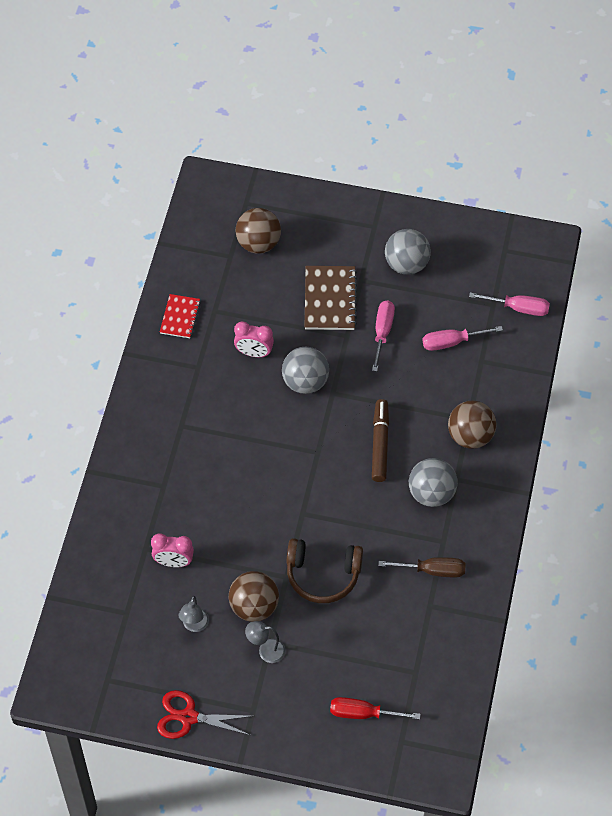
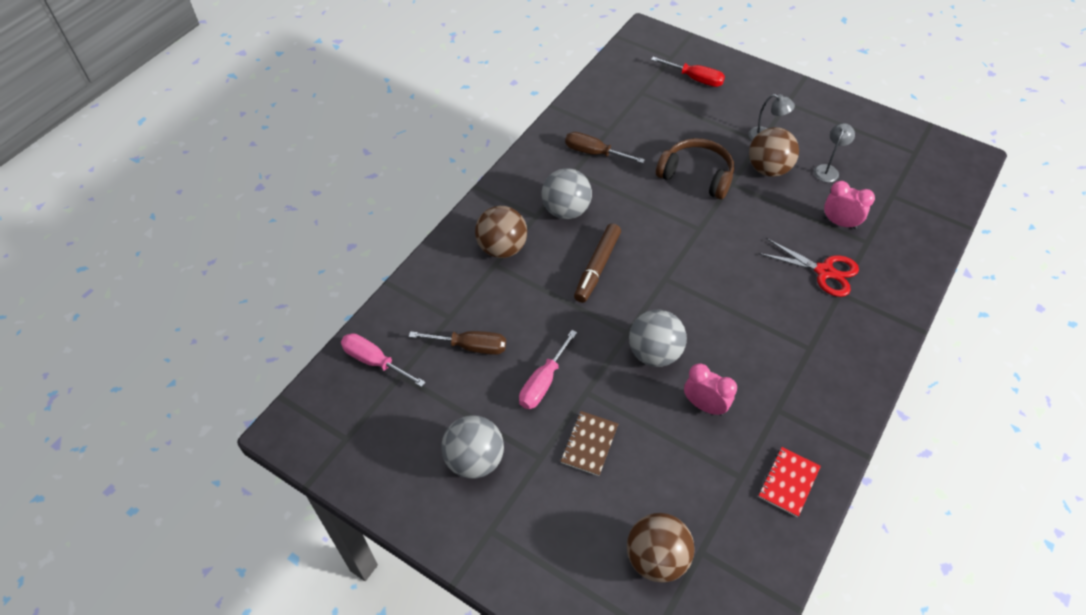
camera: 160 degrees left, 5 degrees down
red scissors [157,690,253,739] -> red scissors moved to [759,238,859,297]
brown notebook [305,266,357,330] -> brown notebook [561,411,618,476], size x0.63
pink screwdriver [422,326,503,351] -> brown screwdriver [409,331,506,355]

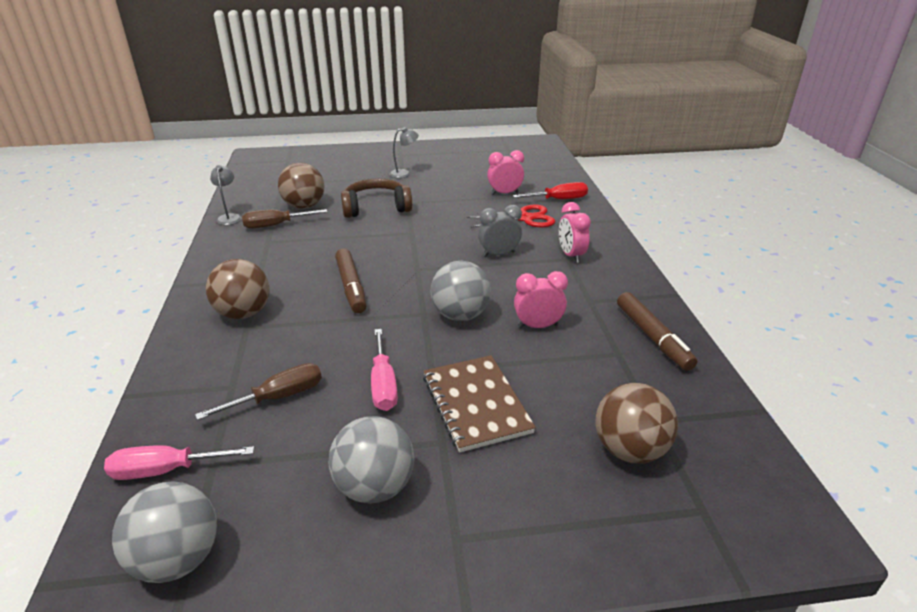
camera: 40 degrees left, 20 degrees down
grey ball [542,168,592,219] -> grey ball moved to [112,481,217,583]
brown notebook [561,411,618,476] -> brown notebook [423,355,536,452], size x1.60
red screwdriver [651,57,725,87] -> red screwdriver moved to [513,182,588,199]
brown ball [749,127,799,177] -> brown ball moved to [278,163,324,209]
red notebook [758,447,821,517] -> brown marker [617,292,697,371]
grey lamp [814,123,855,182] -> grey lamp moved to [210,165,242,225]
none -> grey clock [478,205,522,257]
none -> pink clock [559,202,591,263]

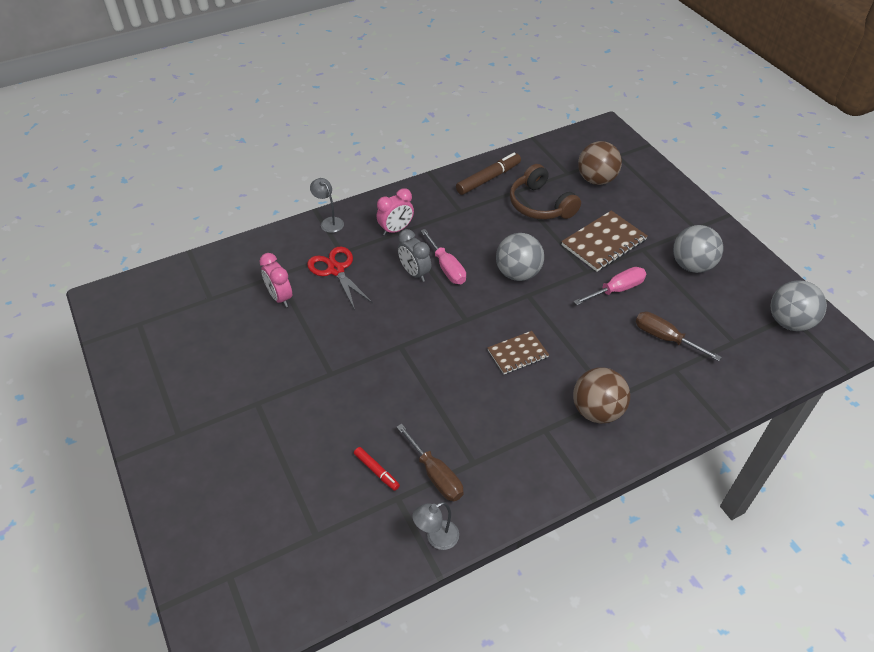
camera: 110 degrees left, 15 degrees up
pink screwdriver [104,445,254,480] -> pink screwdriver moved to [421,229,466,284]
brown ball [278,163,324,209] -> red marker [354,447,400,491]
brown marker [335,249,367,313] -> brown notebook [487,331,549,374]
brown headphones [341,179,412,218] -> brown headphones moved to [510,164,581,219]
grey lamp [389,127,419,178] -> grey lamp moved to [310,178,344,233]
red screwdriver [513,182,588,199] -> none
pink clock [514,271,568,329] -> none

